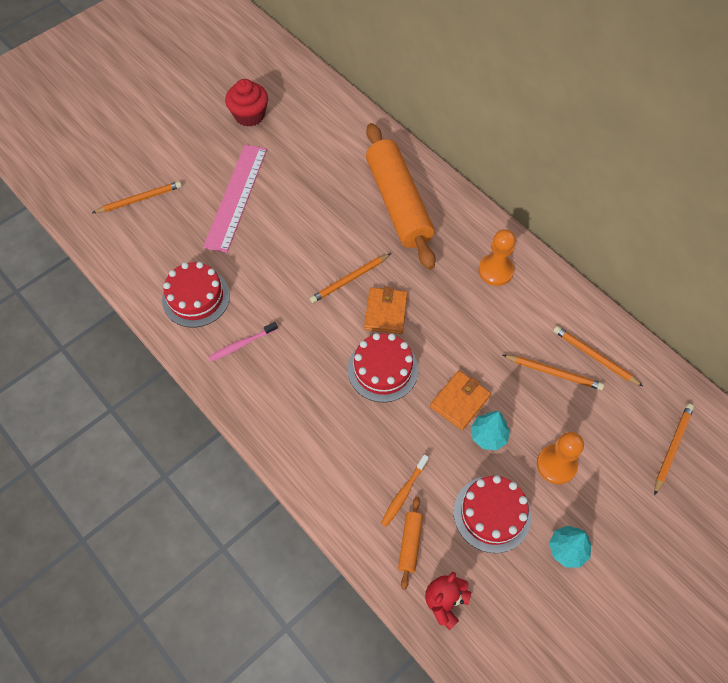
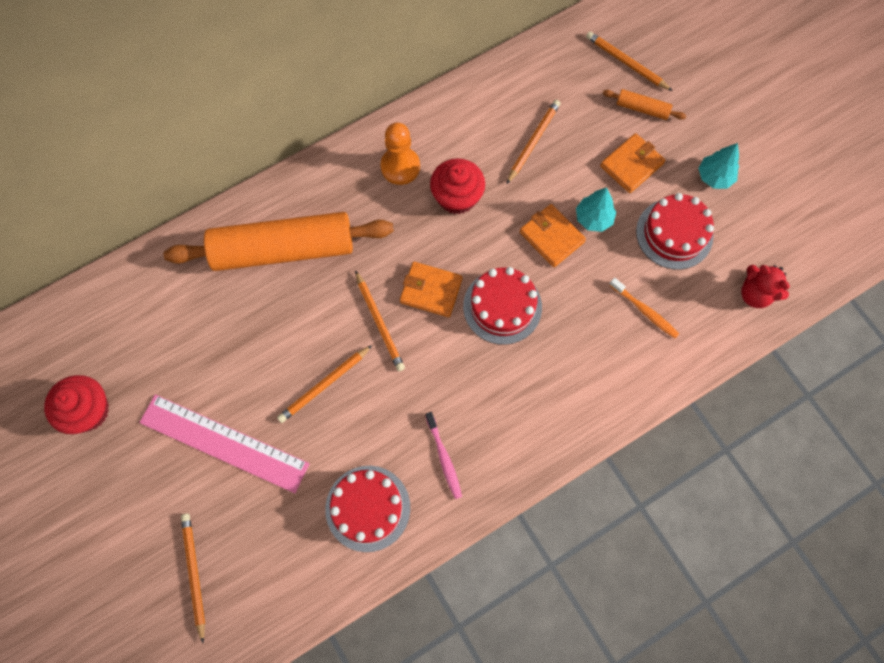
camera: 80 degrees left, 10 degrees up
orange rolling pin [398,497,423,590] -> orange rolling pin moved to [603,89,686,120]
orange pawn [537,432,584,484] -> orange wallet [600,133,665,193]
orange pencil [553,326,643,386] -> orange pencil moved to [277,345,372,423]
none -> red cupcake [430,158,485,214]

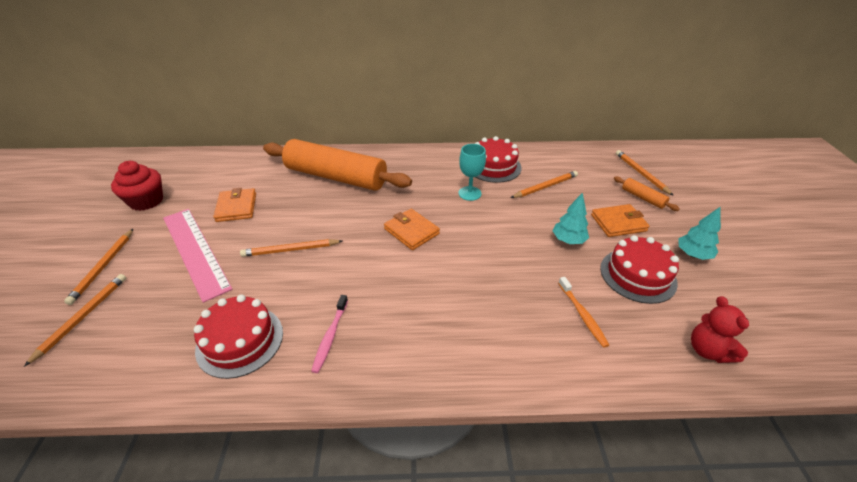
camera: 30 degrees right, 30 degrees down
orange pencil [355,270,405,371] -> orange pencil moved to [64,229,133,305]
orange pawn [380,123,420,185] -> none
red cupcake [430,158,485,214] -> turquoise goblet [459,144,486,201]
red cake [463,267,542,345] -> red cake moved to [475,136,522,183]
orange wallet [520,204,586,267] -> orange wallet moved to [213,188,256,222]

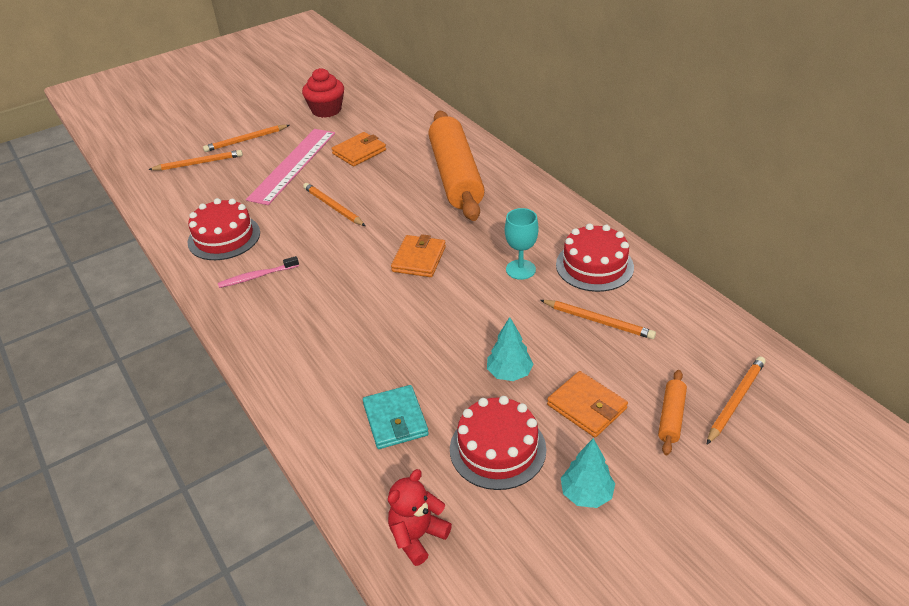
camera: 60 degrees right, 0 degrees up
orange toothbrush [558,277,609,348] -> turquoise wallet [363,385,429,449]

